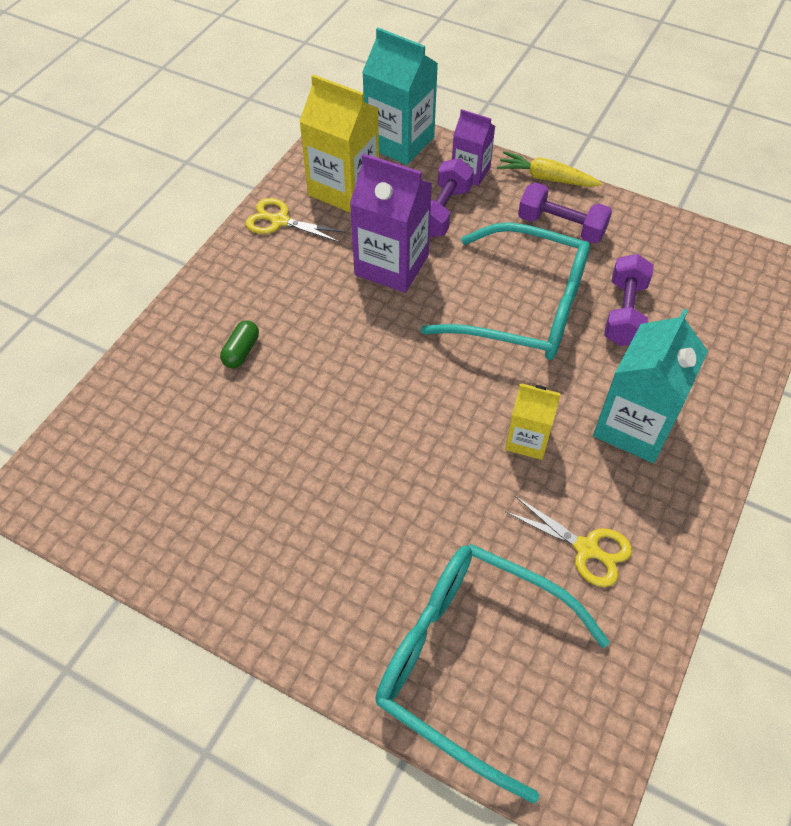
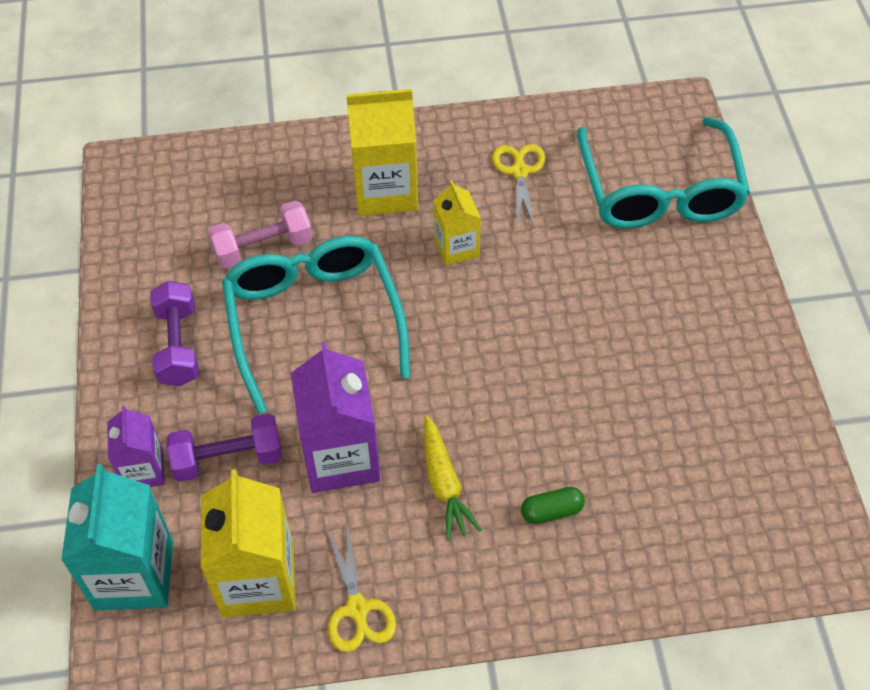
camera: 125 degrees left, 0 degrees up
yellow carrot [497,151,603,187] -> yellow carrot moved to [424,415,482,540]
turquoise carton [593,309,708,463] -> yellow carton [346,89,418,216]
purple dumbbell [604,254,654,346] -> pink dumbbell [208,201,313,269]

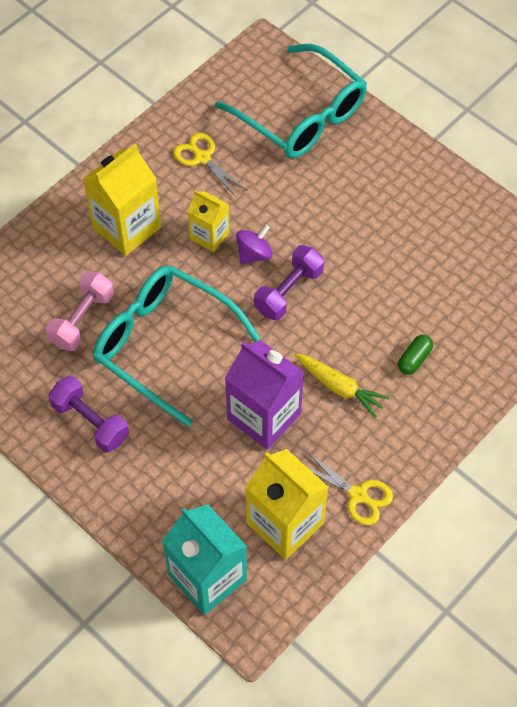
camera: 40 degrees left, 5 degrees up
purple carton [107,406,165,487] -> none
purple dumbbell [167,413,282,482] -> purple dumbbell moved to [254,245,324,320]
none -> purple spinning top [236,225,273,264]

